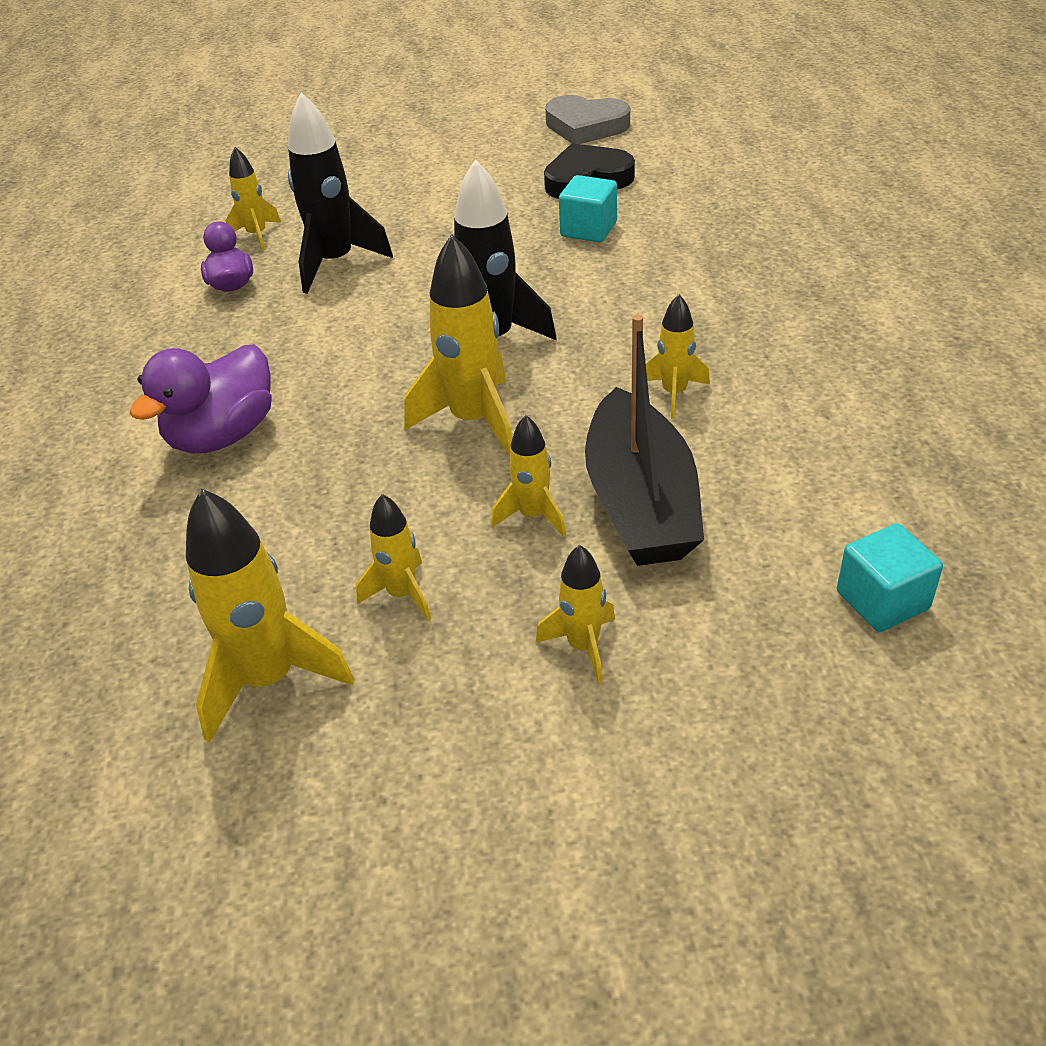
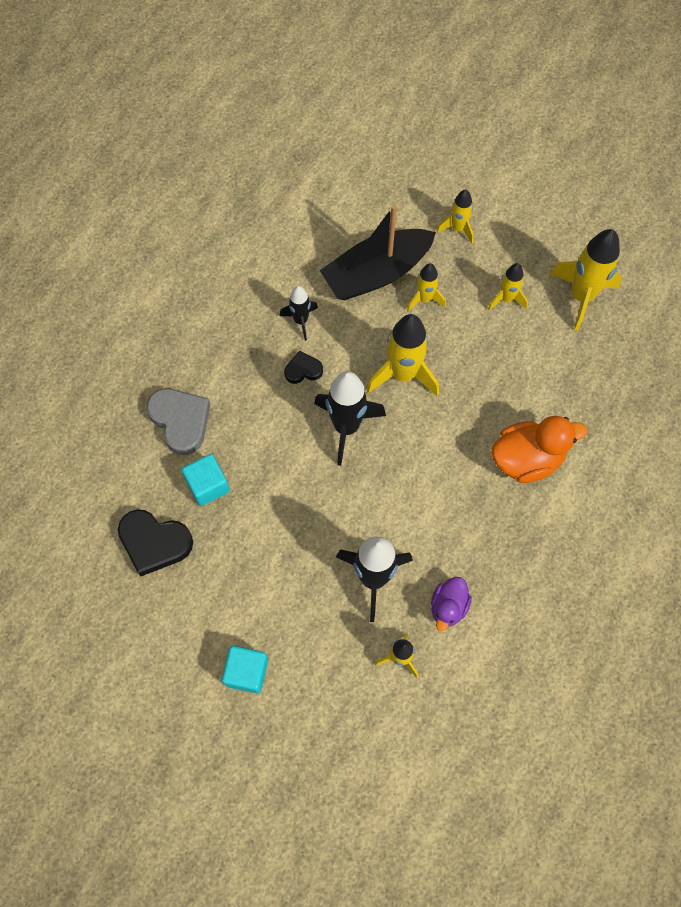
camera: 145 degrees left, 25 degrees up
purple duck [129,345,272,454] -> orange duck [492,416,587,483]
grey heart [545,95,630,144] -> grey heart moved to [146,389,210,455]
black boat [585,314,704,566] -> black boat turned 150 degrees counterclockwise [320,205,436,300]
yellow rocket [646,294,710,418] -> black rocket [279,286,318,341]
turquoise cube [837,523,943,632] -> turquoise cube moved to [222,646,268,694]
none -> black heart [284,351,323,384]

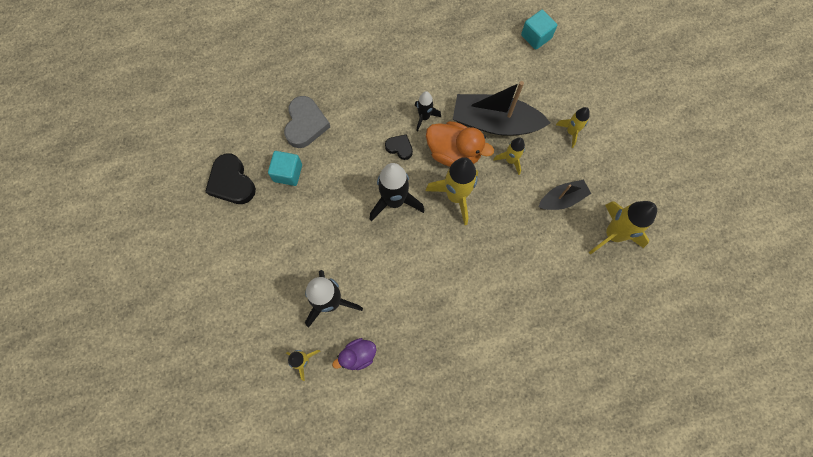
camera: 40 degrees right, 5 degrees up
turquoise cube [222,646,268,694] -> turquoise cube moved to [521,10,557,50]
yellow rocket [488,263,528,310] -> black boat [539,179,591,210]
orange duck [492,416,587,483] -> orange duck moved to [426,121,494,167]

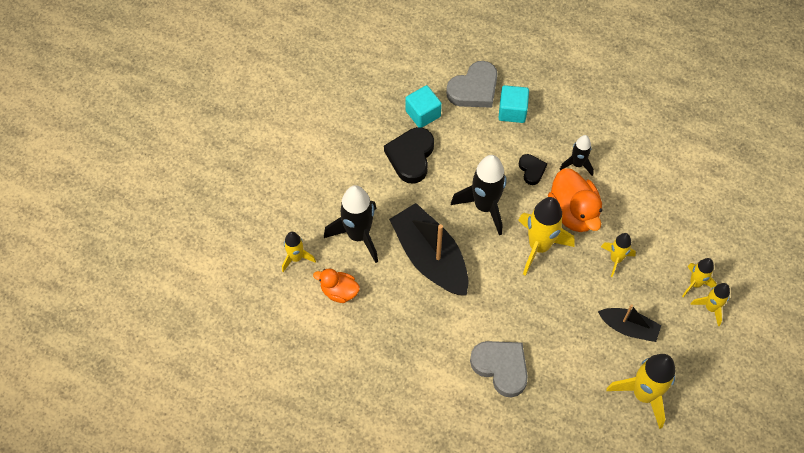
camera: 45 degrees right, 10 degrees down
black heart [205,153,256,204] -> black heart moved to [384,127,434,184]
purple duck [332,338,376,370] -> orange duck [313,269,360,303]
black boat [453,81,550,136] -> black boat moved to [389,203,469,295]
turquoise cube [521,10,557,50] -> turquoise cube moved to [498,85,529,123]
none -> grey heart [470,341,528,397]
none -> yellow rocket [690,283,730,326]

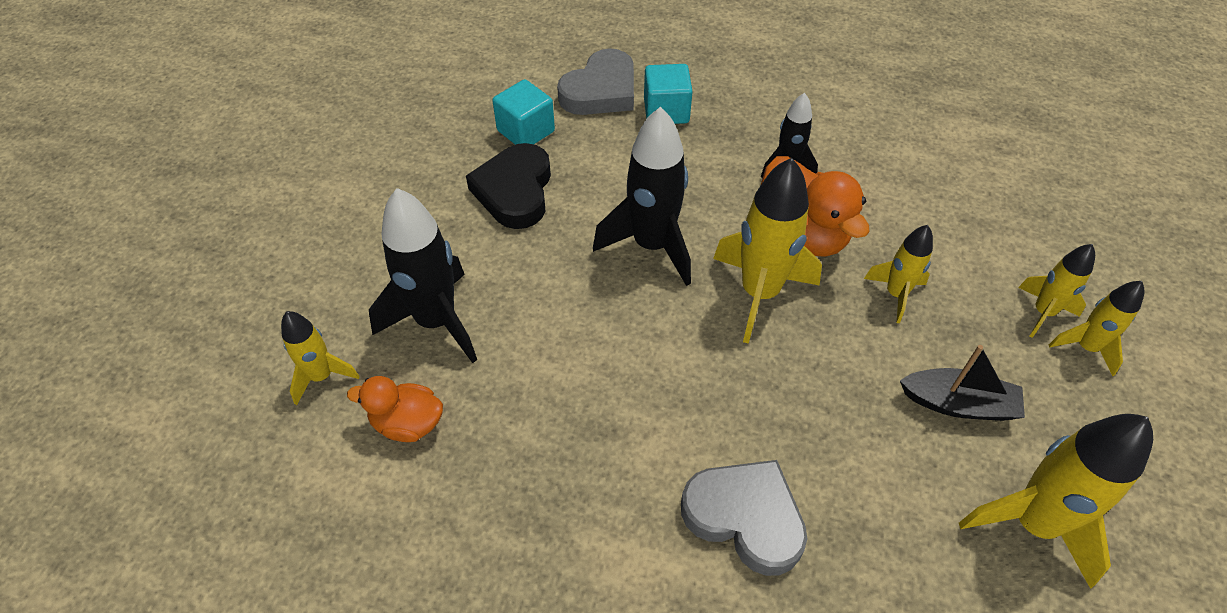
camera: 10 degrees left, 10 degrees down
black boat [389,203,469,295] -> none
black heart [519,154,547,185] -> none

